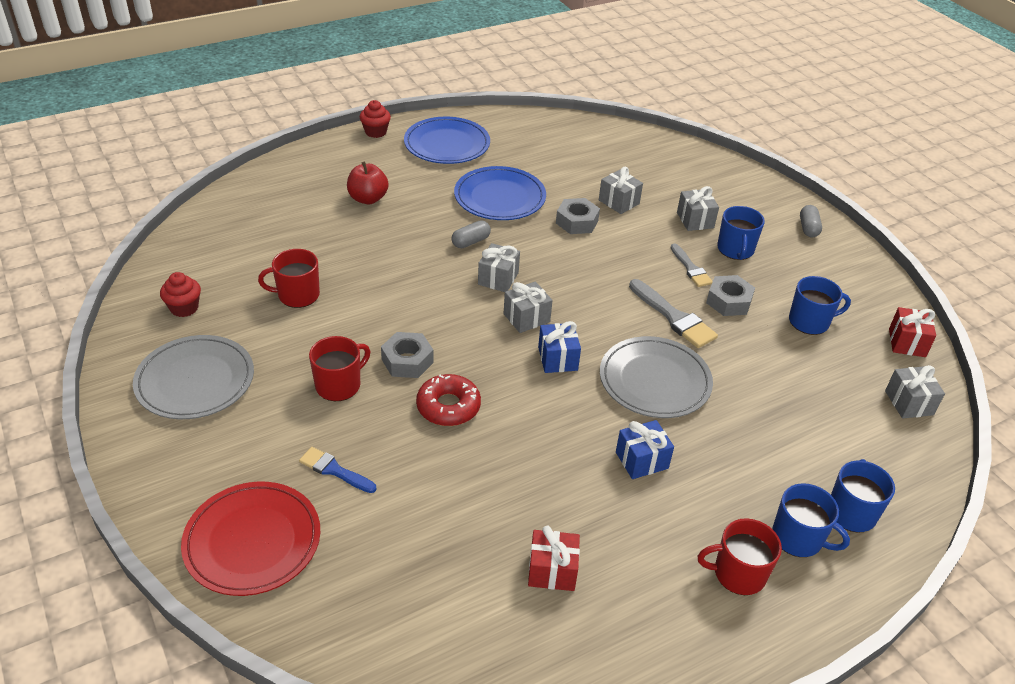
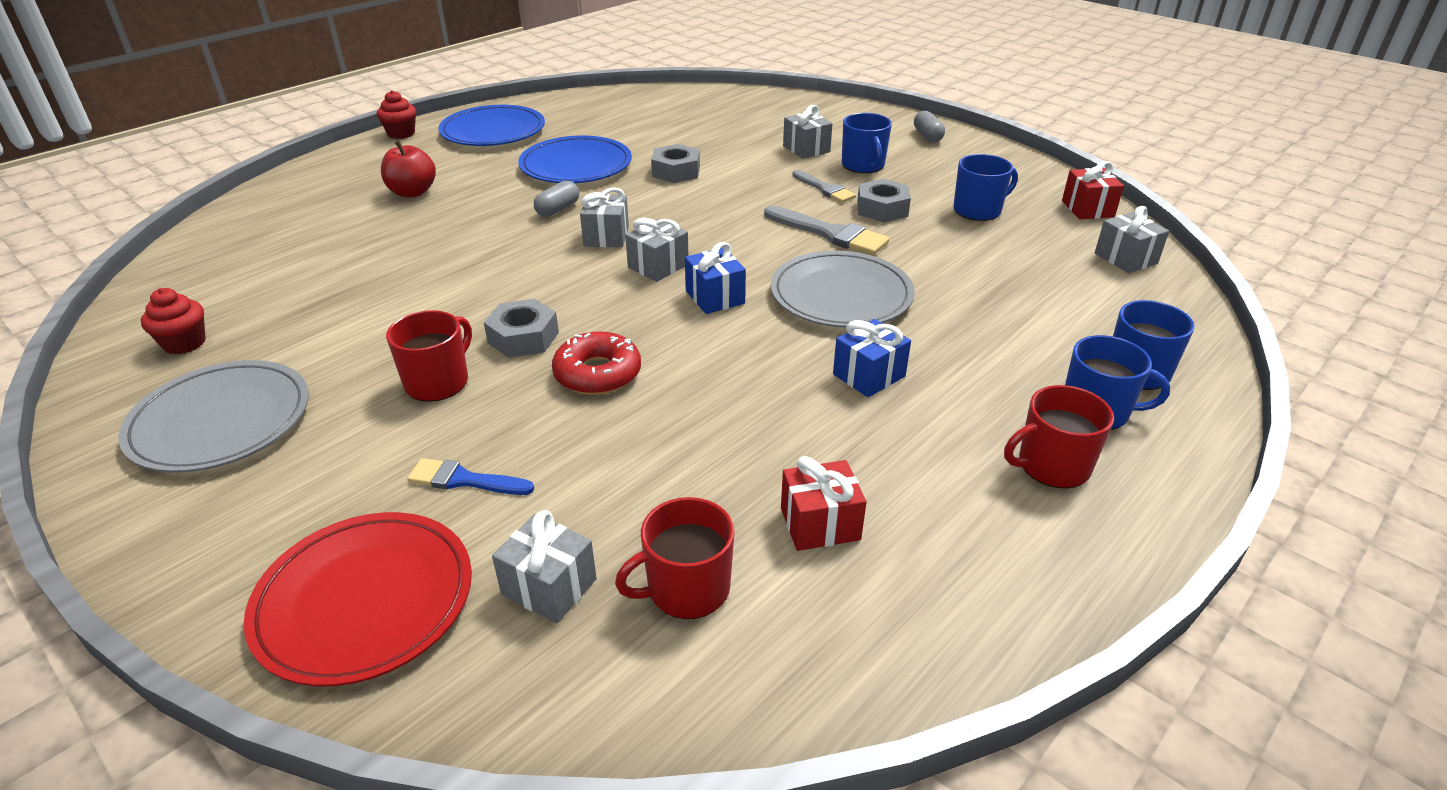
camera: 15 degrees left, 5 degrees down
red mug [258,249,320,308] -> red mug moved to [615,497,735,619]
grey gift [599,167,643,214] -> grey gift moved to [492,510,597,623]

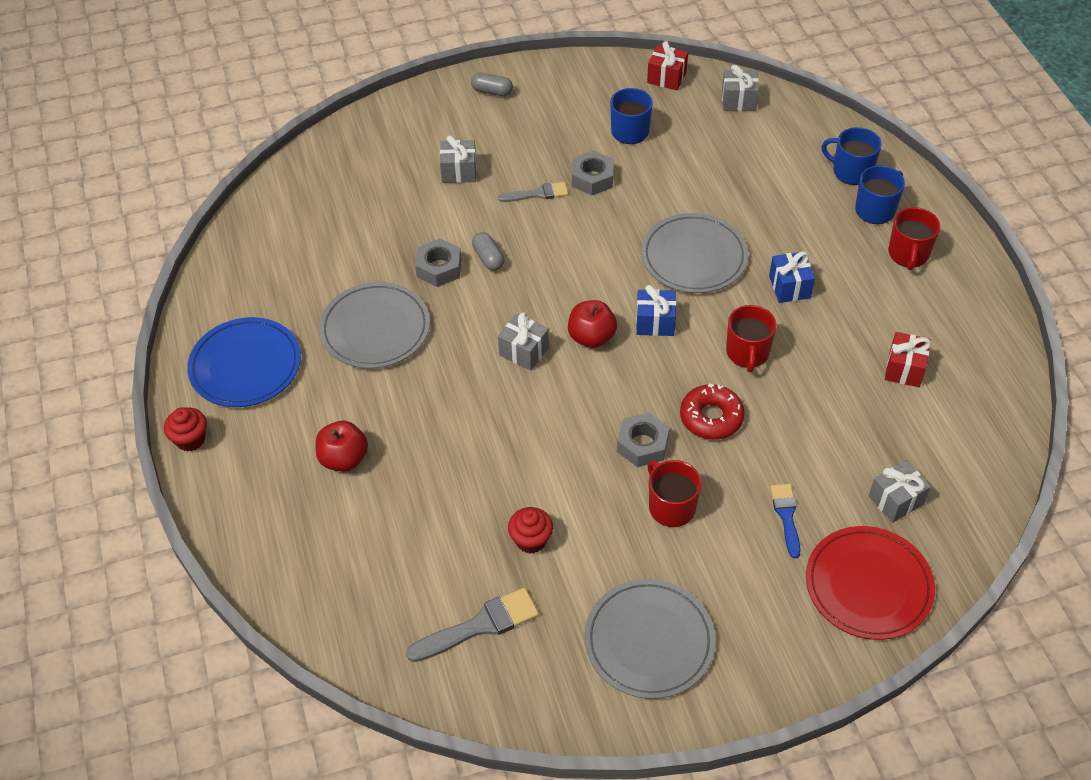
camera: 60 degrees left, 15 degrees up
red cupcake [141,288,206,355] -> red cupcake moved to [508,507,553,554]
blue brush [407,458,534,495] -> blue brush turned 135 degrees clockwise [770,484,800,558]
blue plate [518,136,632,183] -> grey plate [319,282,430,368]
grey capsule [534,181,579,217] -> grey capsule moved to [472,232,504,271]
red mug [615,497,735,619] -> red mug moved to [726,305,777,372]
grey gift [625,218,689,282] -> red apple [568,300,617,348]
grey brush [764,206,889,255] -> grey brush moved to [406,588,539,662]
blue mug [842,113,892,173] -> none

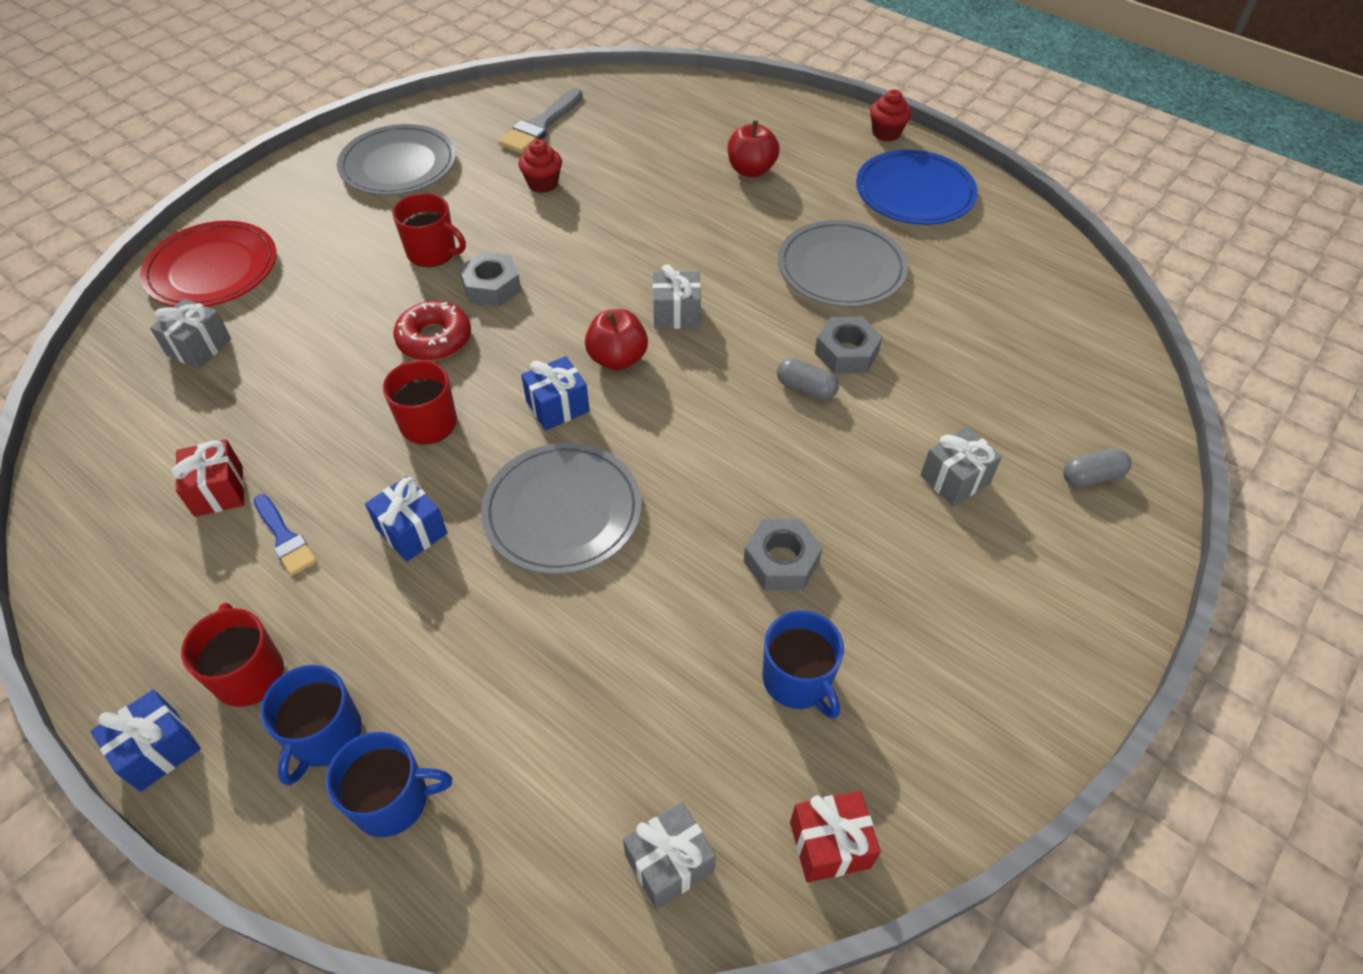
camera: 145 degrees right, 0 degrees up
grey capsule [471,72,513,96] -> grey capsule moved to [1063,448,1131,488]
grey brush [498,182,568,202] -> none
blue brush [770,484,800,558] -> blue brush moved to [254,494,317,576]
none -> blue gift [91,690,201,792]

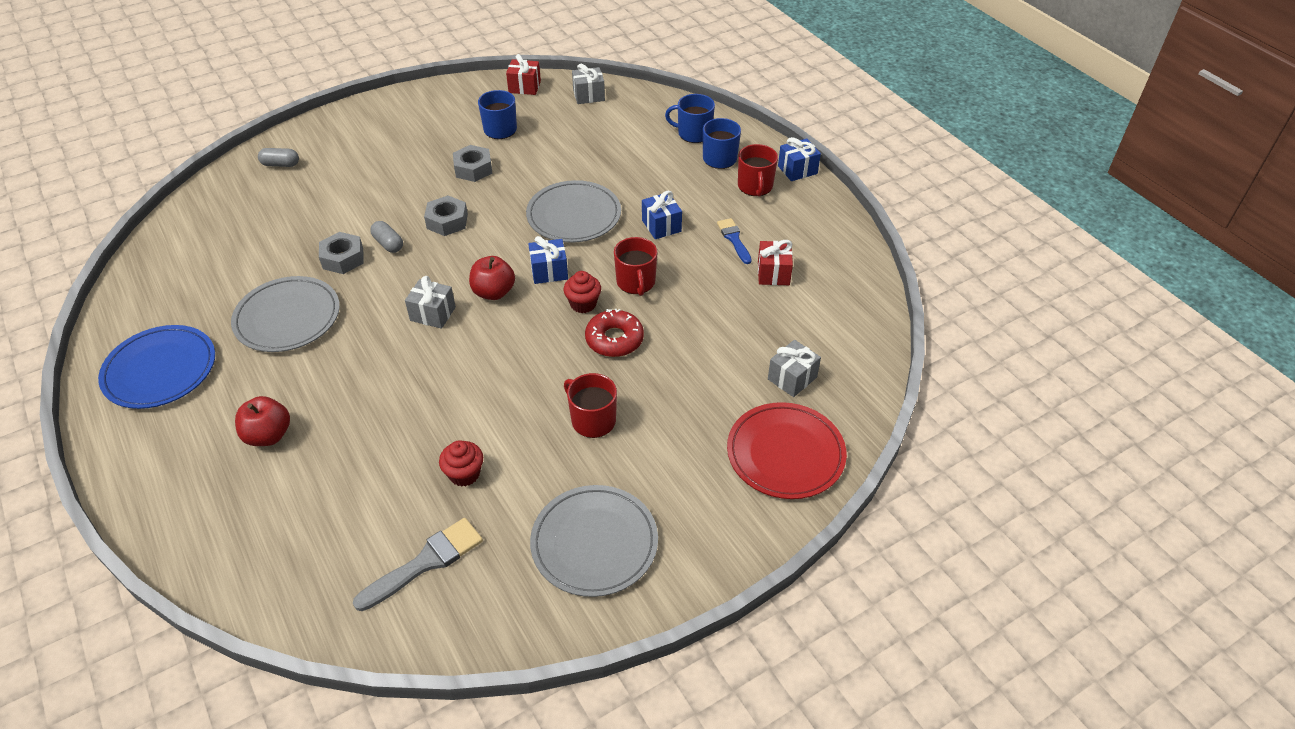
camera: 160 degrees left, 5 degrees down
grey nut [459,252,521,307] -> grey nut moved to [424,196,468,236]
red cupcake [870,89,911,142] -> red cupcake moved to [564,271,601,313]
grey gift [920,426,1002,506] -> none

